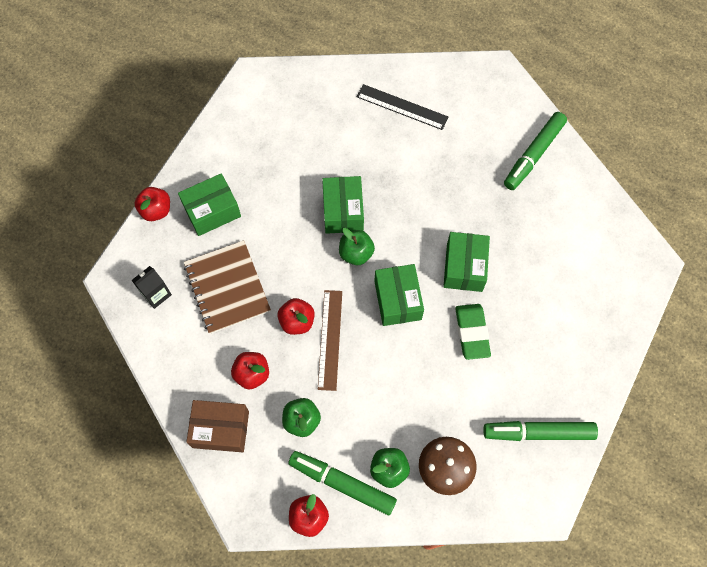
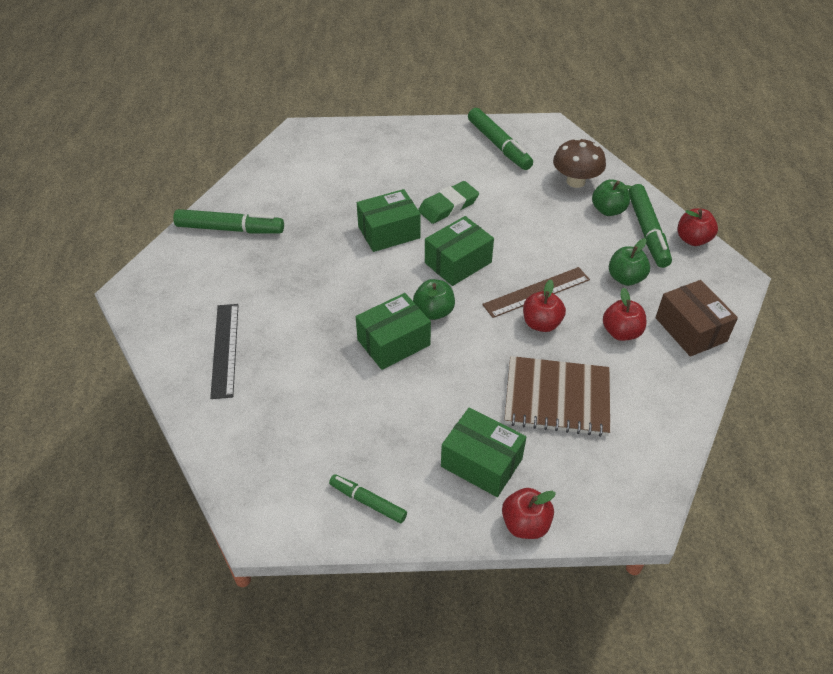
camera: 120 degrees left, 20 degrees down
black carton [132,266,172,309] -> none
brown notebook [184,240,271,334] -> brown notebook turned 60 degrees clockwise [504,356,610,437]
none -> green marker [329,474,407,523]

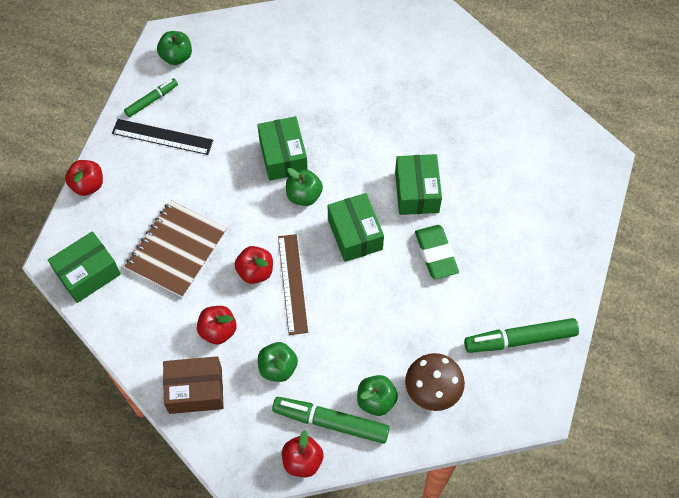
camera: 110 degrees right, 15 degrees up
green marker [173,209,284,233] -> none
black ruler [210,304,238,399] -> black ruler moved to [112,119,213,155]
green box [441,407,526,497] -> green box moved to [48,231,121,303]
none -> green apple [157,31,192,65]

